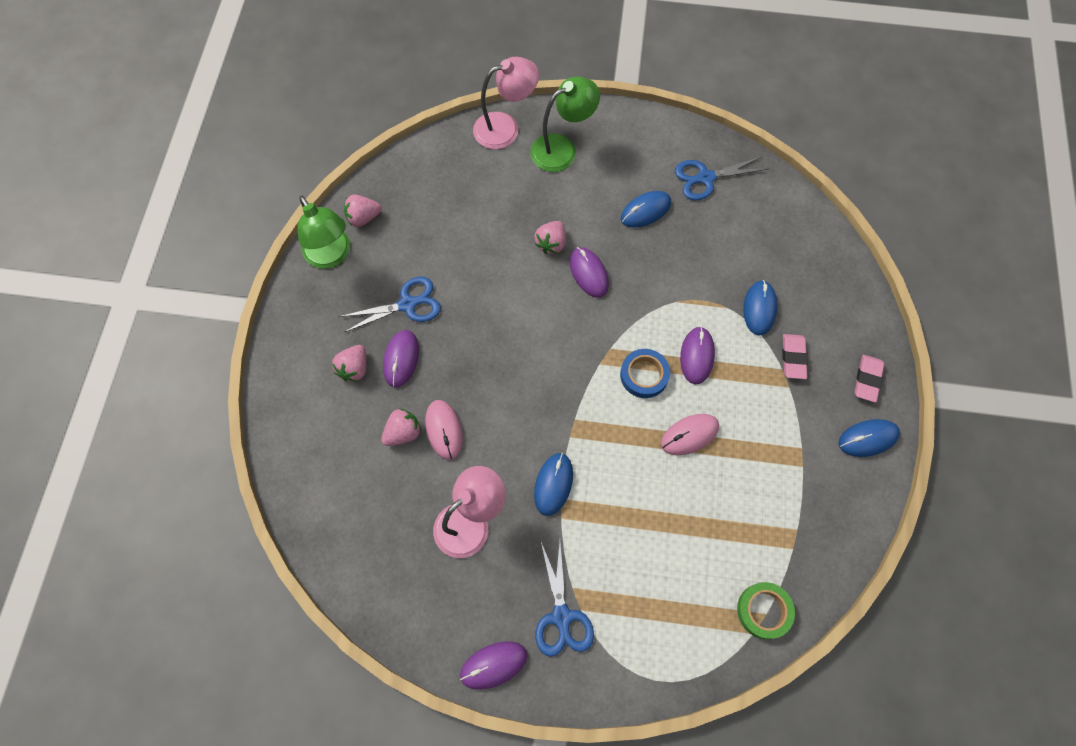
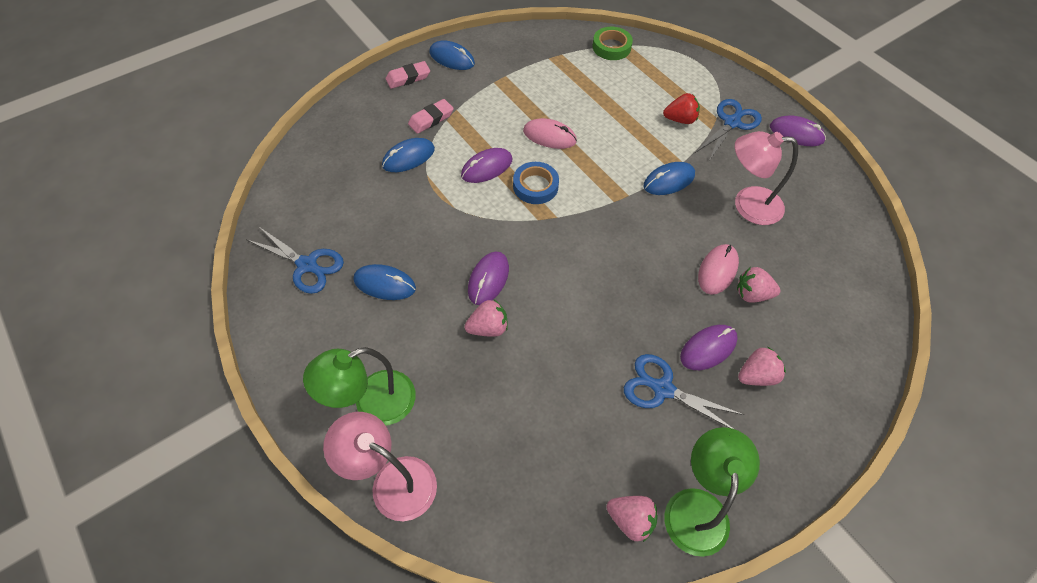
camera: 135 degrees left, 10 degrees down
green lamp [530,76,600,172] -> green lamp turned 45 degrees counterclockwise [303,347,416,425]
none -> red strawberry [663,93,700,124]

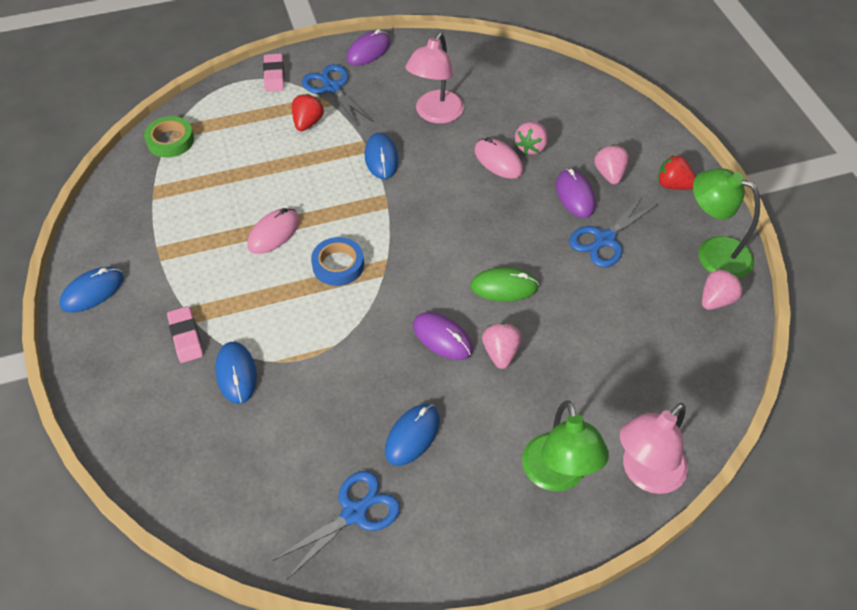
camera: 70 degrees left, 5 degrees down
pink eraser [386,61,430,89] -> pink eraser moved to [263,53,285,92]
purple mouse [461,148,512,183] -> none
none -> green mouse [470,267,539,302]
none -> red strawberry [658,155,696,190]

